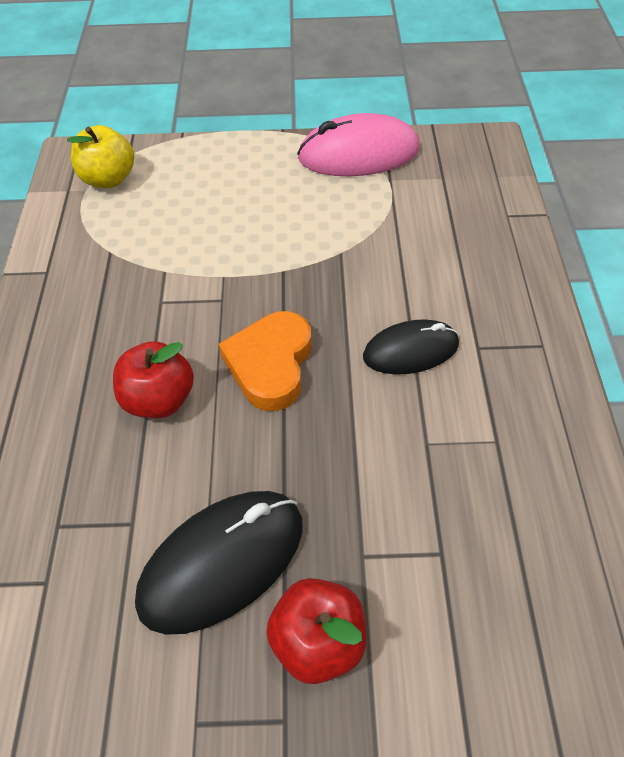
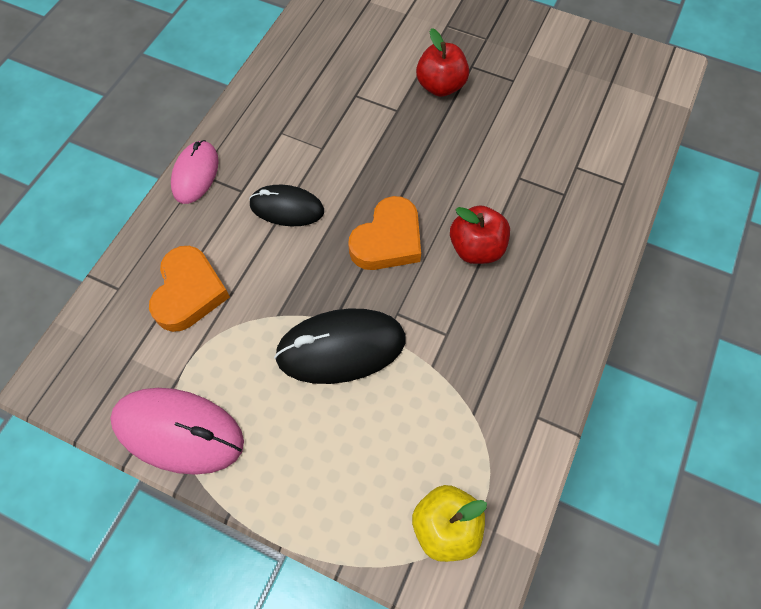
camera: 155 degrees left, 10 degrees up
black mouse [135,491,303,635] -> black mouse moved to [274,308,406,384]
none -> orange heart [149,246,230,332]
none -> pink mouse [171,140,219,204]

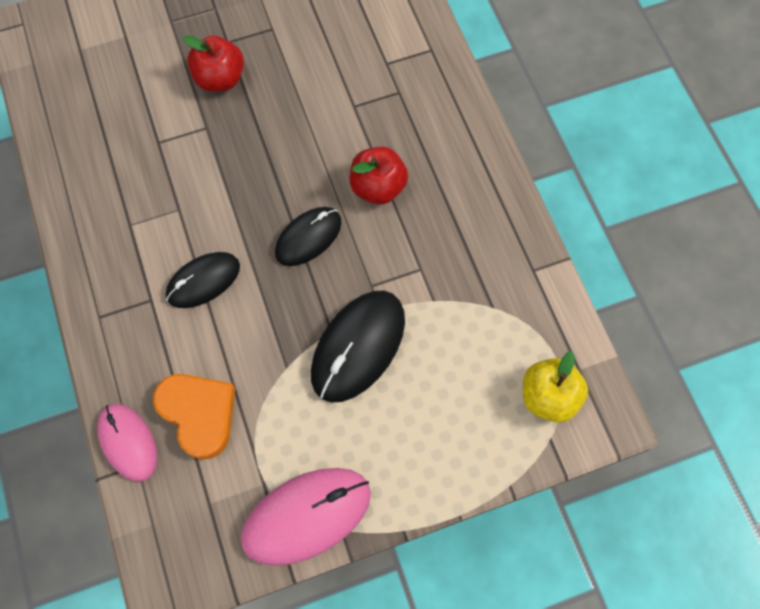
camera: 45 degrees left, 5 degrees up
pink mouse [171,140,219,204] -> pink mouse moved to [97,404,157,482]
orange heart [348,196,421,270] -> black mouse [275,207,342,266]

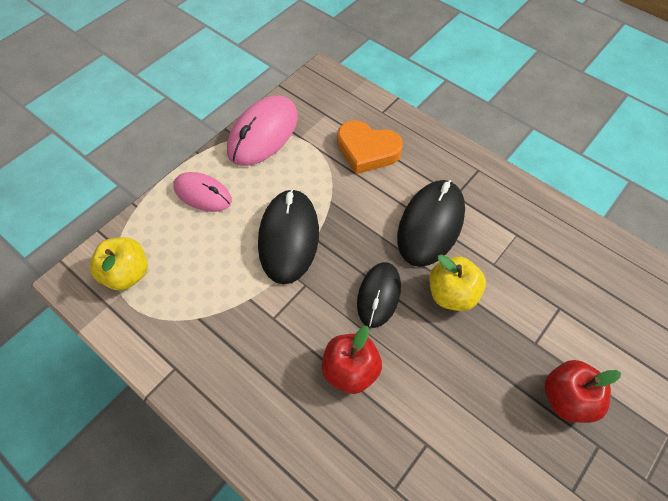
camera: 150 degrees right, 10 degrees down
pink mouse [97,404,157,482] -> pink mouse moved to [173,172,232,212]
black mouse [166,252,240,308] -> black mouse [397,180,465,267], size x1.55
none -> yellow apple [429,254,486,311]

